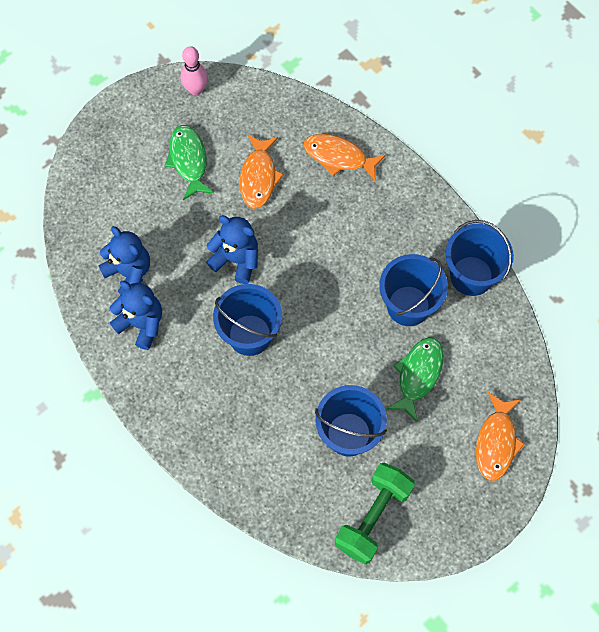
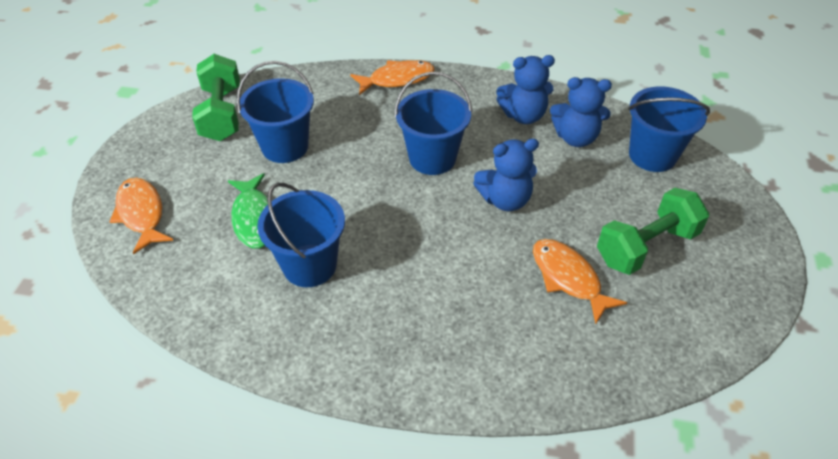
camera: 140 degrees right, 20 degrees down
green fish [165,125,214,200] -> green dumbbell [597,188,709,275]
pink bowling pin [181,46,208,95] -> none
orange fish [304,134,386,181] -> orange fish moved to [350,60,434,95]
blue bucket [445,220,514,296] -> blue bucket moved to [628,86,710,172]

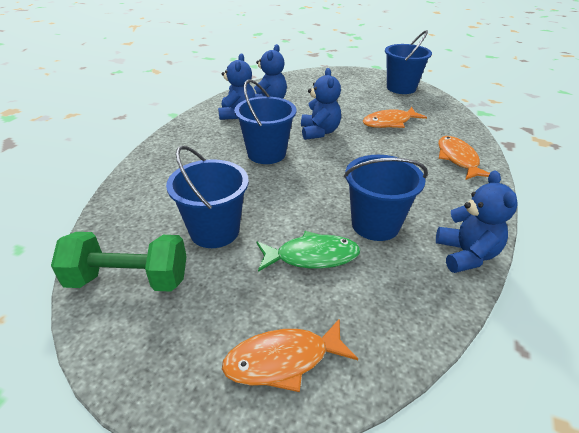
camera: 80 degrees left, 10 degrees down
orange fish [350,60,434,95] -> orange fish moved to [438,136,490,180]
green dumbbell [597,188,709,275] -> none
blue bucket [628,86,710,172] -> blue bucket moved to [385,30,432,94]
none -> blue teddy bear [436,171,517,273]

